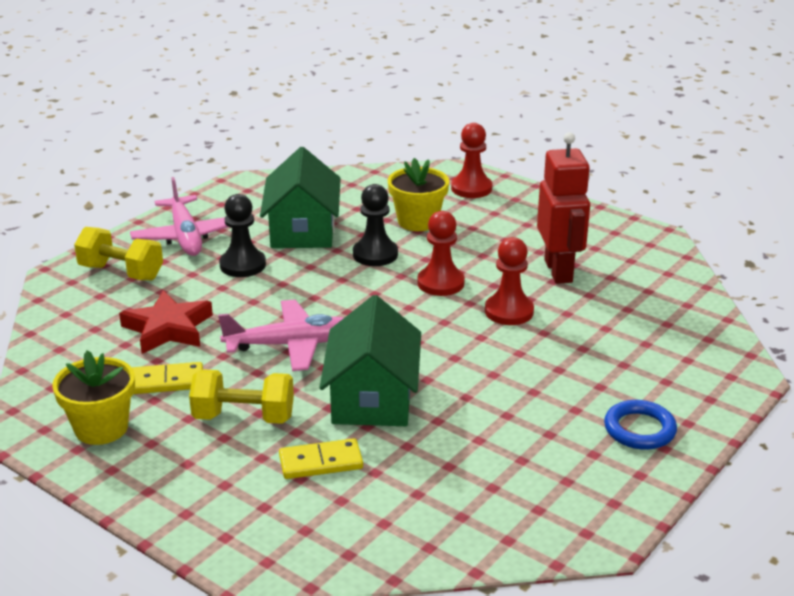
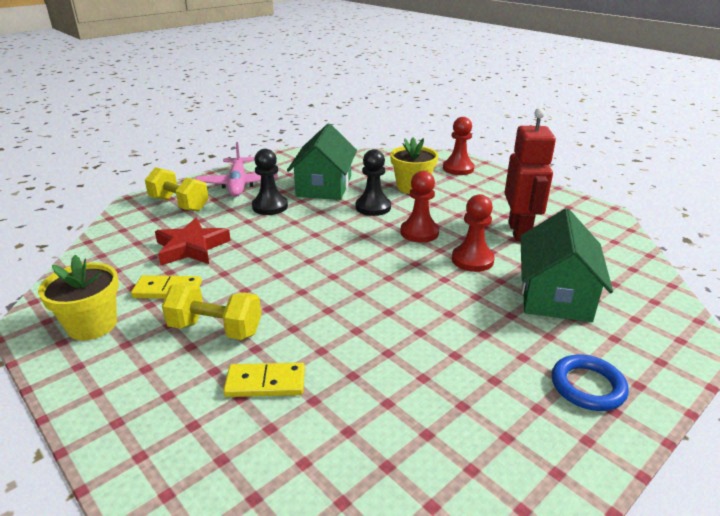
camera: 10 degrees right, 0 degrees up
pink plane [218,300,344,371] -> none
green house [319,295,421,426] -> green house moved to [520,208,613,322]

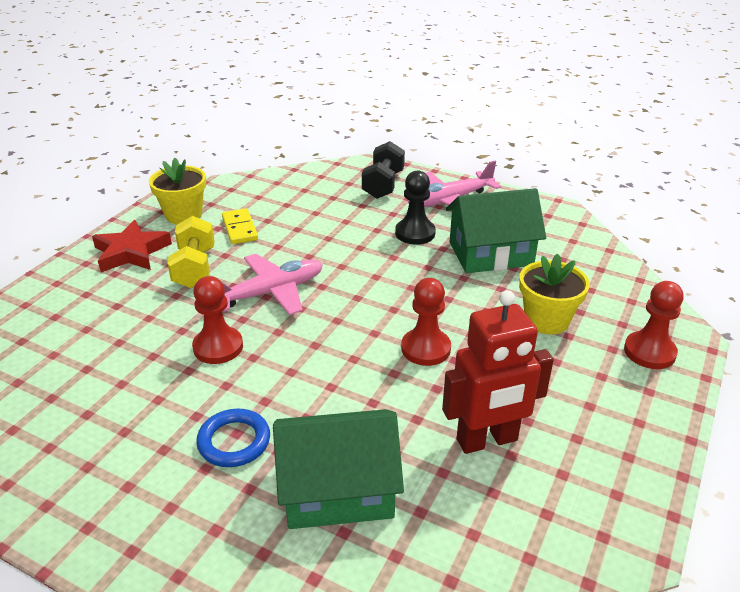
camera: 70 degrees right, 5 degrees up
yellow dumbbell [145,167,209,212] -> black dumbbell [362,141,405,199]
red star [155,218,231,265] -> red star moved to [92,220,172,272]
yellow domino [223,363,305,397] -> none
black pawn [356,149,391,216] -> none
red pawn [452,194,495,272] -> red pawn moved to [192,276,243,364]
blue ring [551,355,629,411] -> blue ring moved to [196,409,270,467]
none -> pink plane [222,254,323,315]

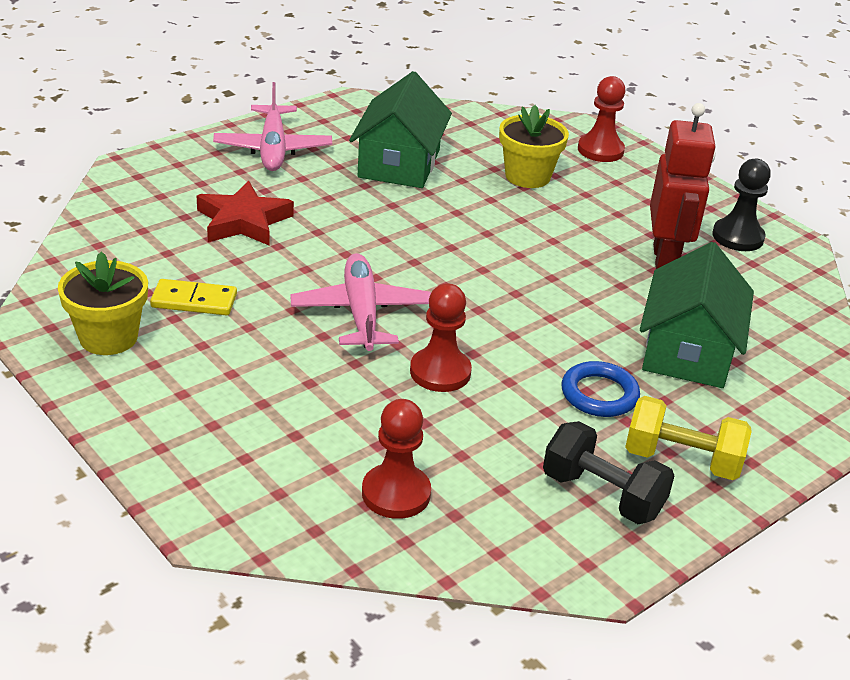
camera: 70 degrees left, 0 degrees up
red star [92,220,172,272] -> red star moved to [197,180,294,246]
yellow dumbbell [167,216,214,288] -> yellow dumbbell moved to [625,396,752,480]
black dumbbell [362,141,405,199] -> black dumbbell moved to [543,421,674,524]
black pawn [395,170,436,244] -> black pawn moved to [712,159,771,251]
red pawn [401,278,451,366] -> red pawn moved to [362,399,431,519]

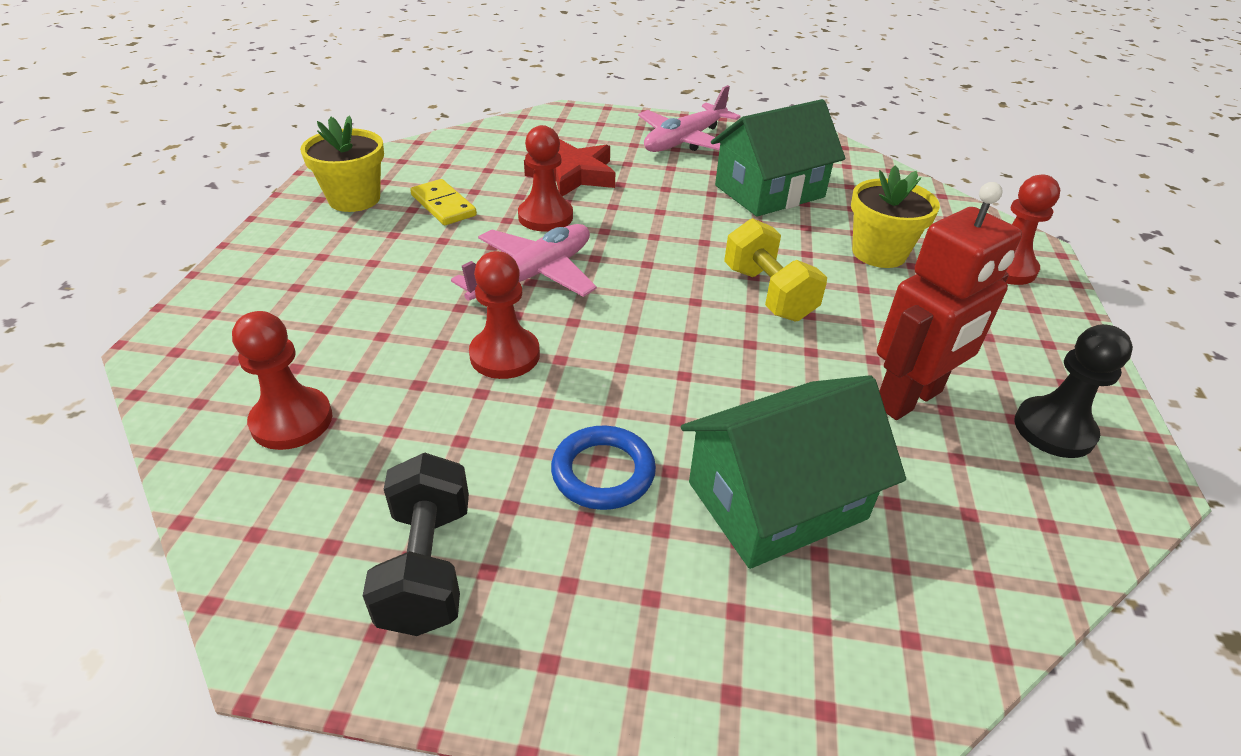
camera: 50 degrees right, 5 degrees up
yellow dumbbell [625,396,752,480] -> yellow dumbbell moved to [724,218,827,321]
none -> red pawn [518,125,573,232]

